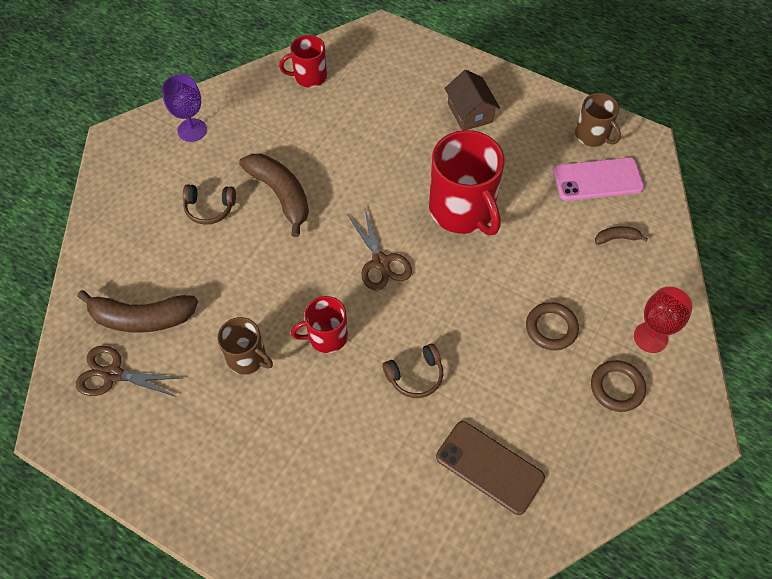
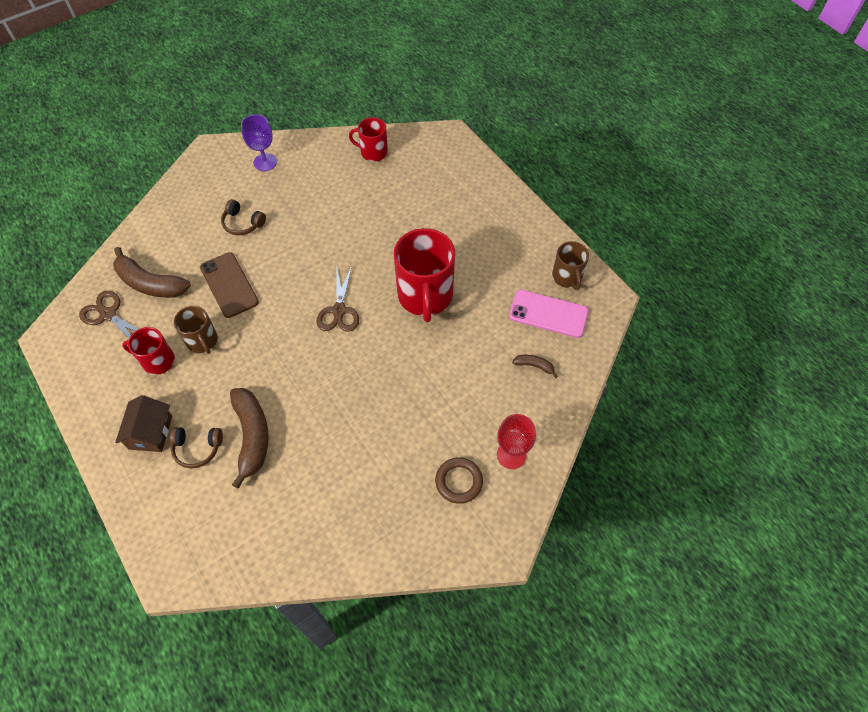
camera: 25 degrees right, 0 degrees up
brown banana [239,154,309,237] -> brown banana moved to [230,388,269,488]
red mug [291,296,348,353] -> red mug moved to [122,327,175,375]
brown headphones [383,343,443,398] -> brown headphones moved to [170,427,223,468]
brown phone [436,421,545,515] -> brown phone moved to [200,252,259,318]
brown house [444,70,500,130] -> brown house moved to [115,395,172,452]
brown ring [526,302,579,350] -> none

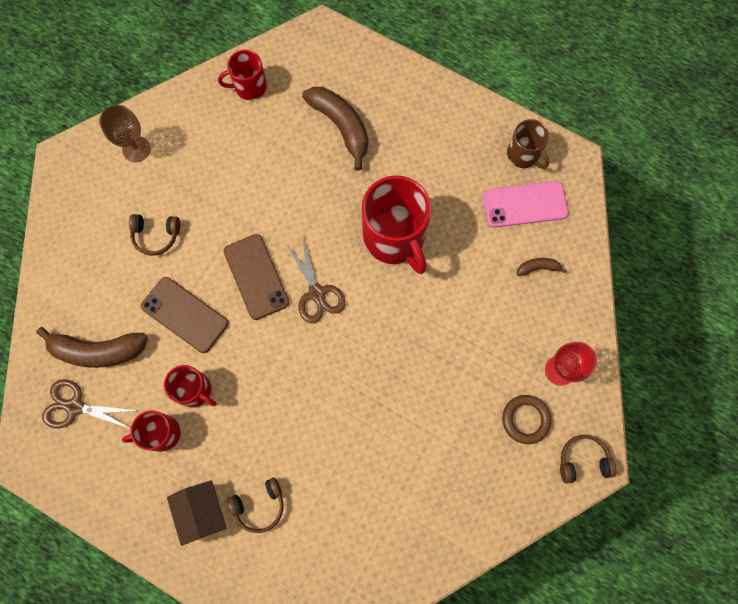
camera: 25 degrees left, 15 degrees up
brown mug [174,306,218,354] -> red mug [164,365,217,408]
brown banana [230,388,269,488] -> brown banana moved to [302,87,368,170]
purple goblet [241,114,277,171] -> brown goblet [99,105,151,162]
none -> brown phone [224,234,289,320]
none -> brown headphones [560,435,616,484]

